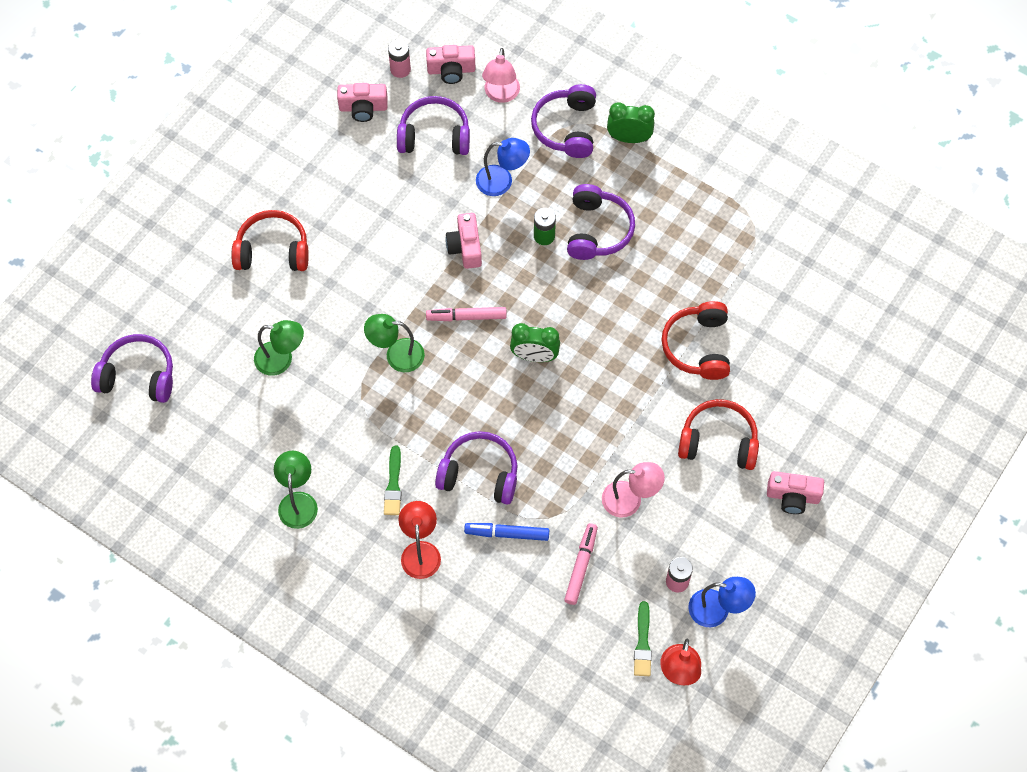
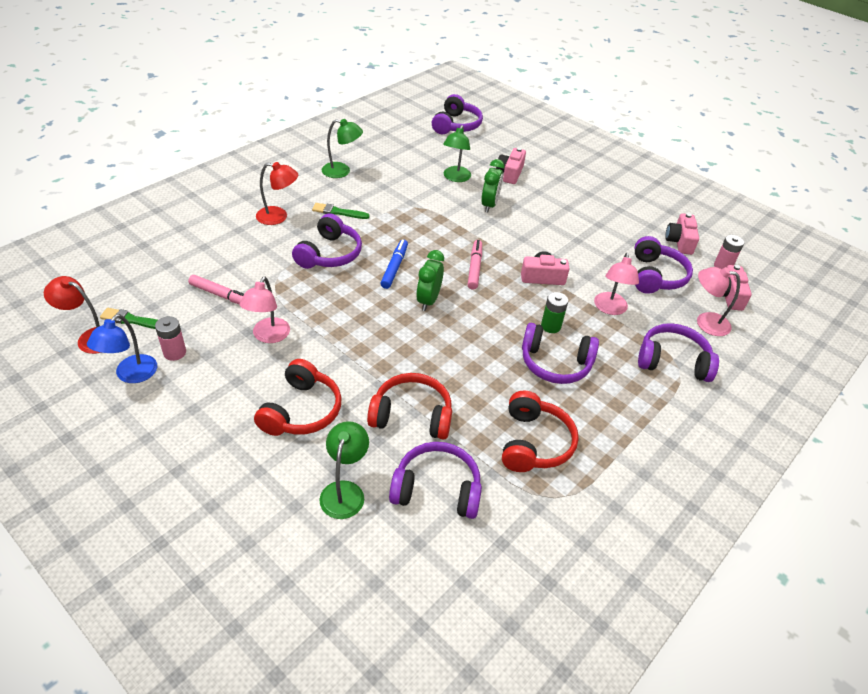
camera: 95 degrees right, 20 degrees down
red headphones [231,210,309,271] -> red headphones moved to [502,391,579,472]
green lamp [364,314,425,372] -> green lamp moved to [319,421,369,519]
blue marker [464,523,549,541] -> blue marker moved to [381,240,408,289]
blue lamp [476,138,530,196] -> pink lamp [594,253,639,315]
green clock [607,102,655,143] -> green clock moved to [481,159,504,213]
pink camera [767,471,824,514] -> pink camera moved to [496,148,526,184]
none -> purple headphones [389,442,482,519]

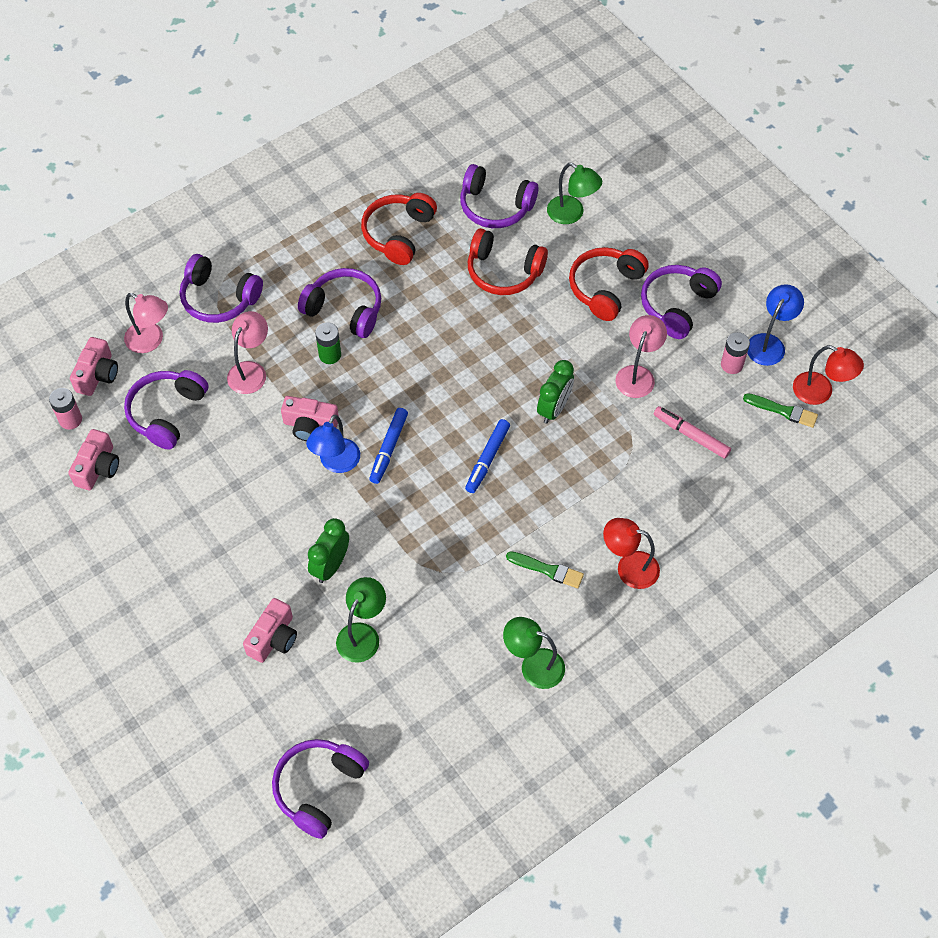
camera: 165 degrees left, 15 degrees up
purple headphones [292,213,362,269] -> purple headphones moved to [641,265,722,339]
green lamp [319,421,369,519] -> green lamp turned 75 degrees counterclockwise [547,163,602,224]
green clock [416,250,444,311] -> green clock moved to [537,360,574,424]
pink marker [468,240,482,290] -> blue marker [369,408,408,484]
none -> blue lamp [306,415,360,473]

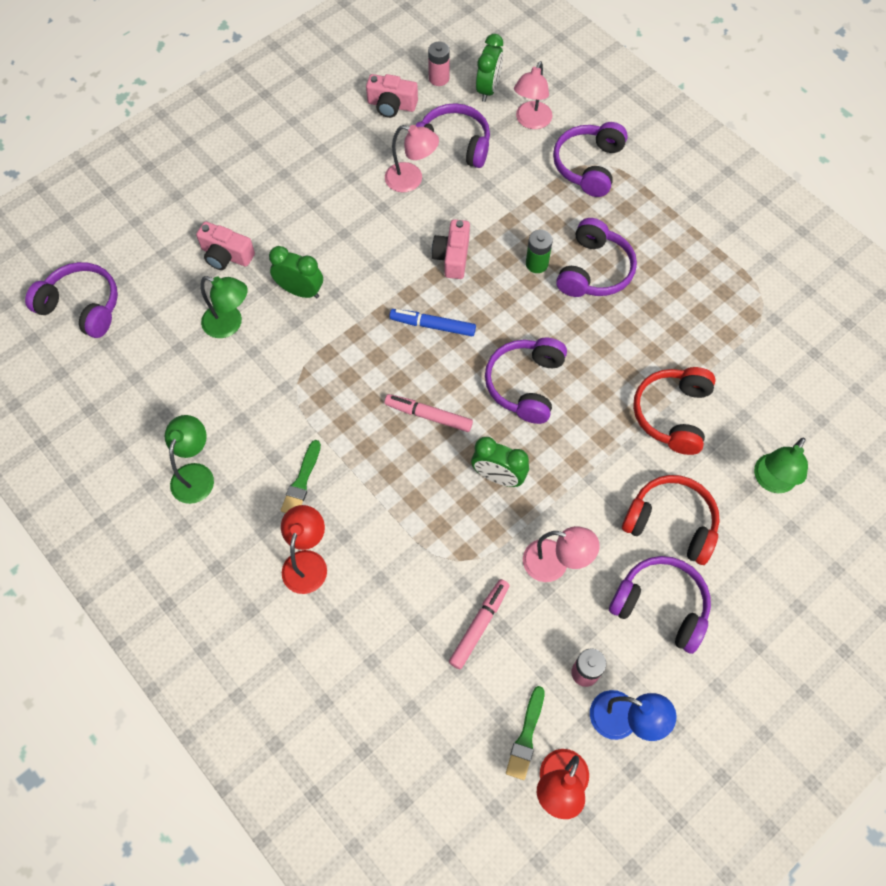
camera: 85 degrees right, 5 degrees up
pink camera [70,337,118,396] -> green clock [476,34,503,102]
pink lamp [227,311,268,394] -> pink lamp moved to [385,125,439,192]
blue lamp [306,415,360,473] -> none
red headphones [361,193,437,265] -> none
purple headphones [460,164,538,228] -> purple headphones moved to [485,338,567,424]
blue marker [465,419,510,493] -> pink marker [385,394,473,432]

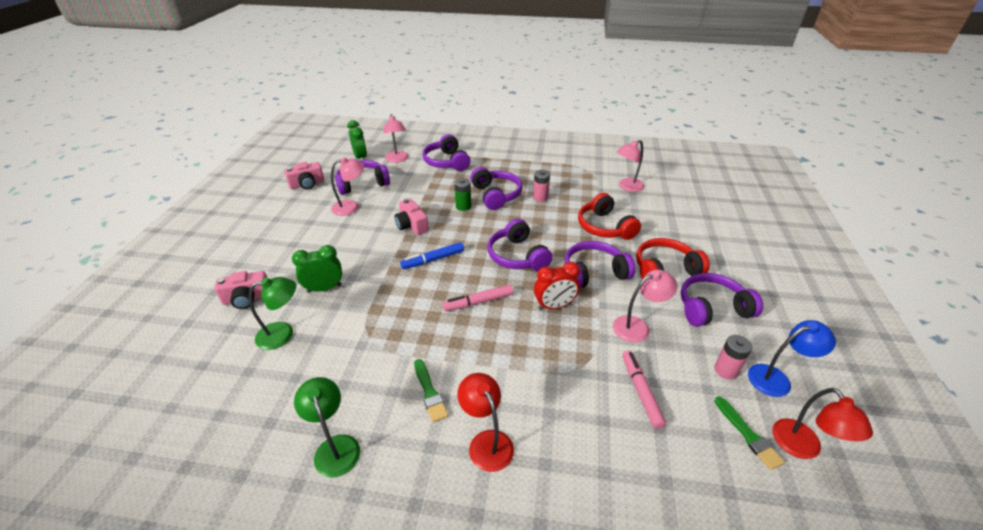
camera: 40 degrees left, 25 degrees down
purple headphones [25,262,118,338] -> purple headphones moved to [565,241,636,288]
pink battery [428,42,450,86] -> pink battery moved to [533,170,550,202]
green clock [471,437,529,487] -> red clock [534,262,580,310]
green lamp [754,438,808,493] -> none
none -> pink lamp [617,140,645,192]

